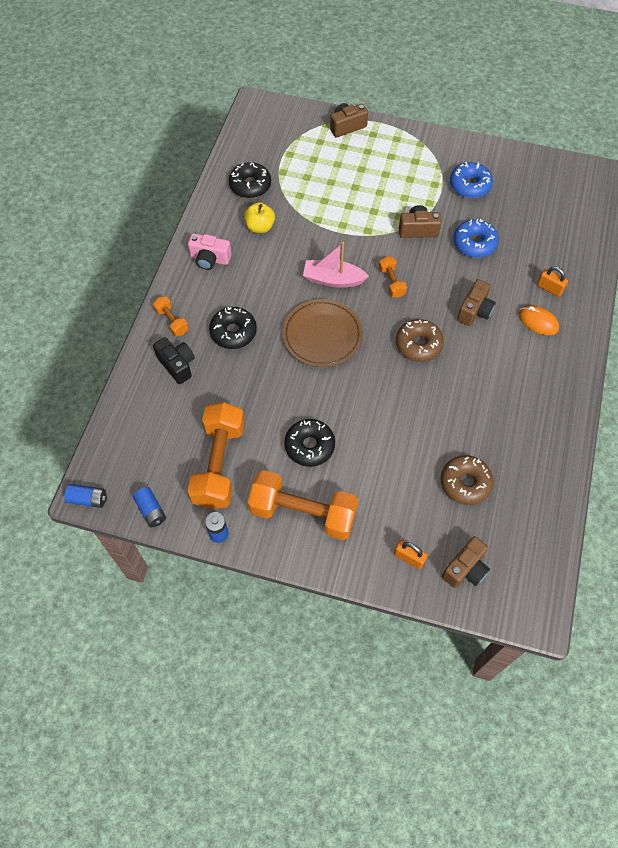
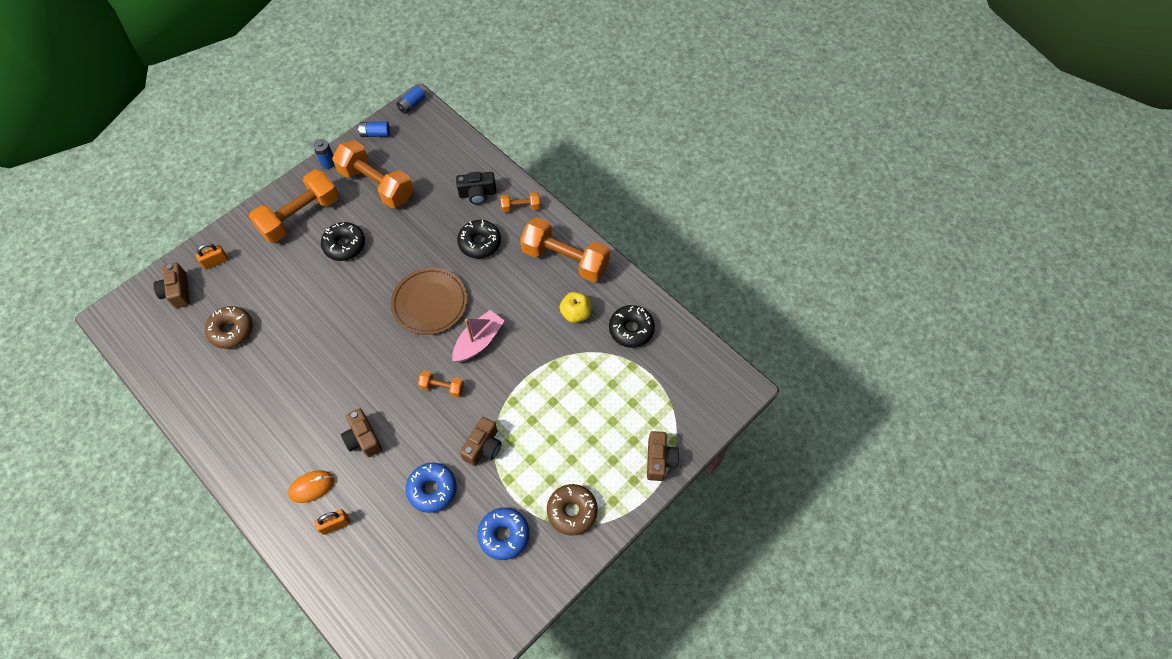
camera: 120 degrees right, 0 degrees up
pink camera [188,233,232,270] -> orange dumbbell [520,217,610,282]
brown donut [396,319,444,362] -> brown donut moved to [547,484,598,536]

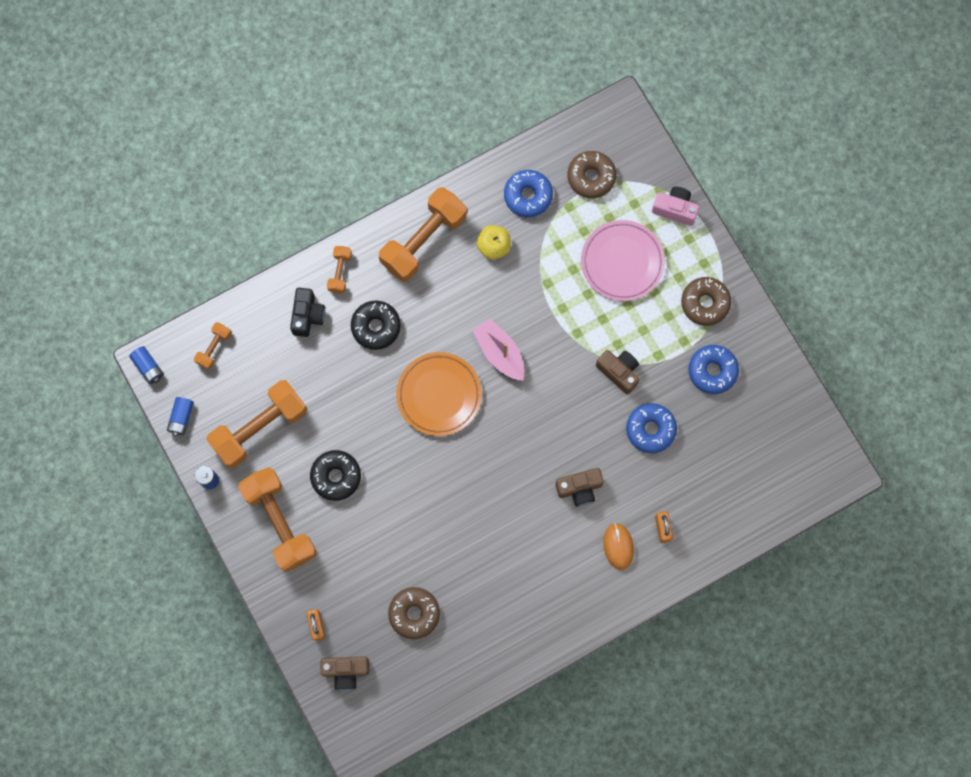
camera: 75 degrees left, 15 degrees up
brown plate [391,267,468,335] -> orange plate [396,352,482,436]
orange dumbbell [418,370,464,397] -> orange dumbbell moved to [194,322,231,370]
black donut [609,305,655,348] -> blue donut [504,170,553,217]
brown camera [647,431,679,481] -> pink camera [652,187,700,226]
none -> brown donut [567,151,616,198]
none -> pink plate [581,220,665,301]

